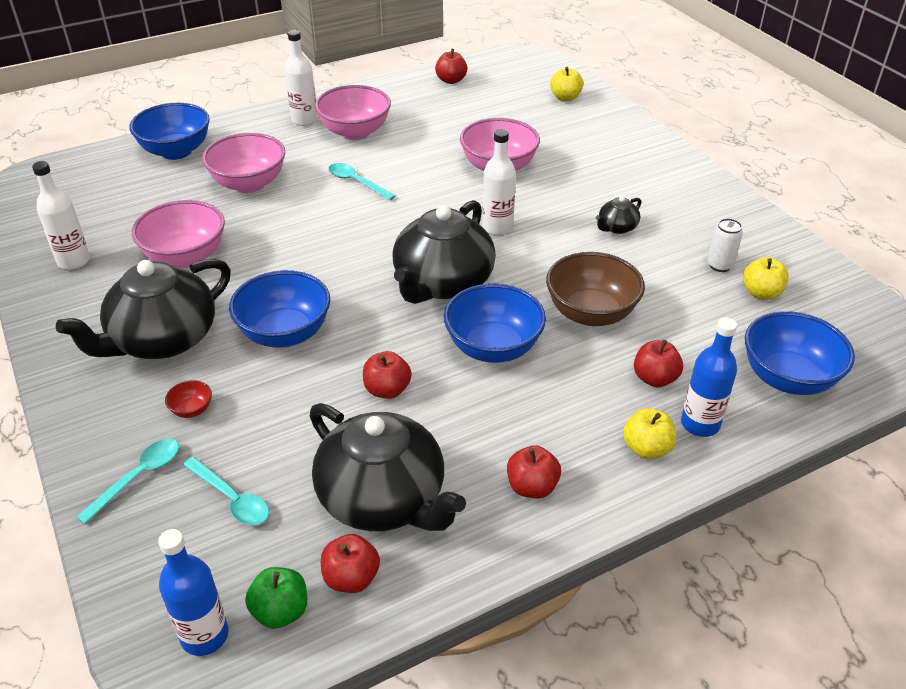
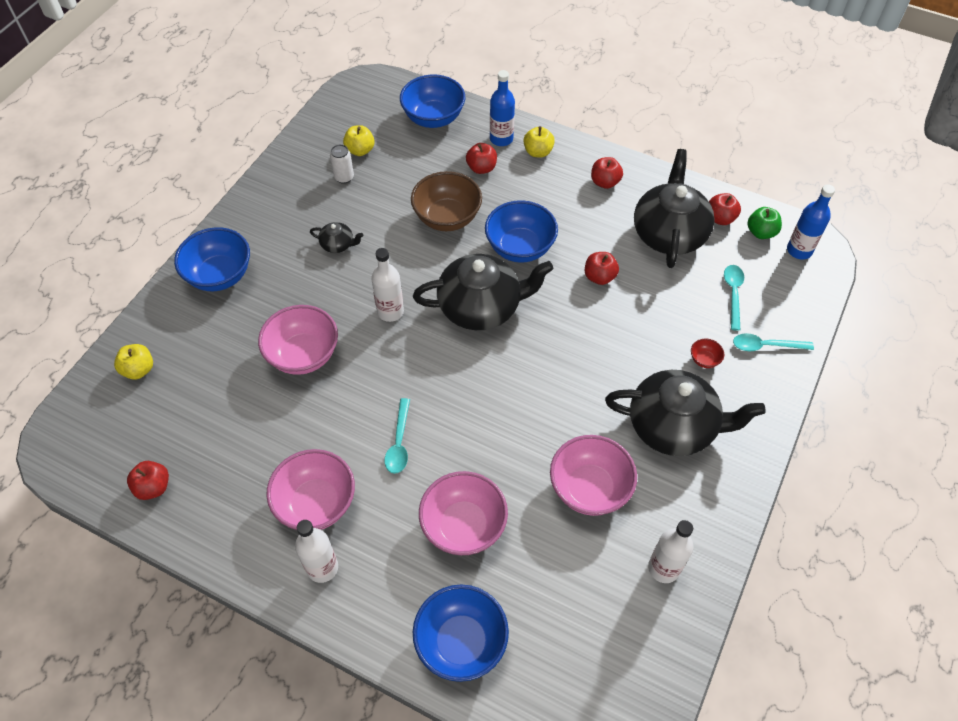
camera: 125 degrees left, 15 degrees up
blue bowl [229,270,330,348] -> blue bowl moved to [174,227,250,291]

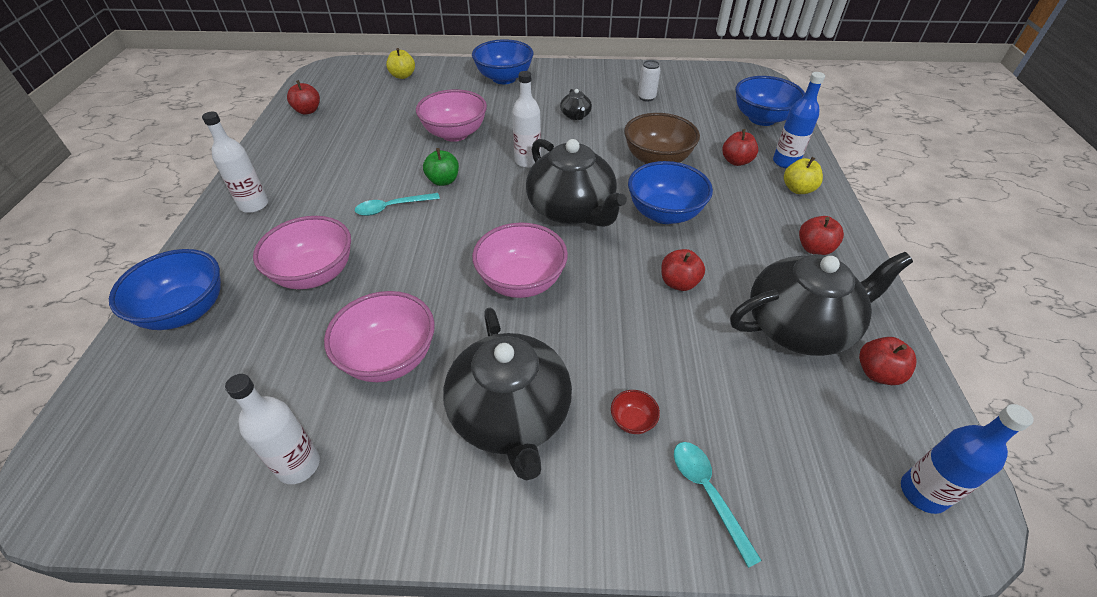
camera: 65 degrees right, 10 degrees down
pink bowl [266,449,355,530] -> pink bowl moved to [472,222,568,298]
yellow apple [343,125,375,156] -> none
turquoise spoon [724,265,744,331] -> none
green apple [747,207,782,239] -> green apple moved to [423,148,459,186]

